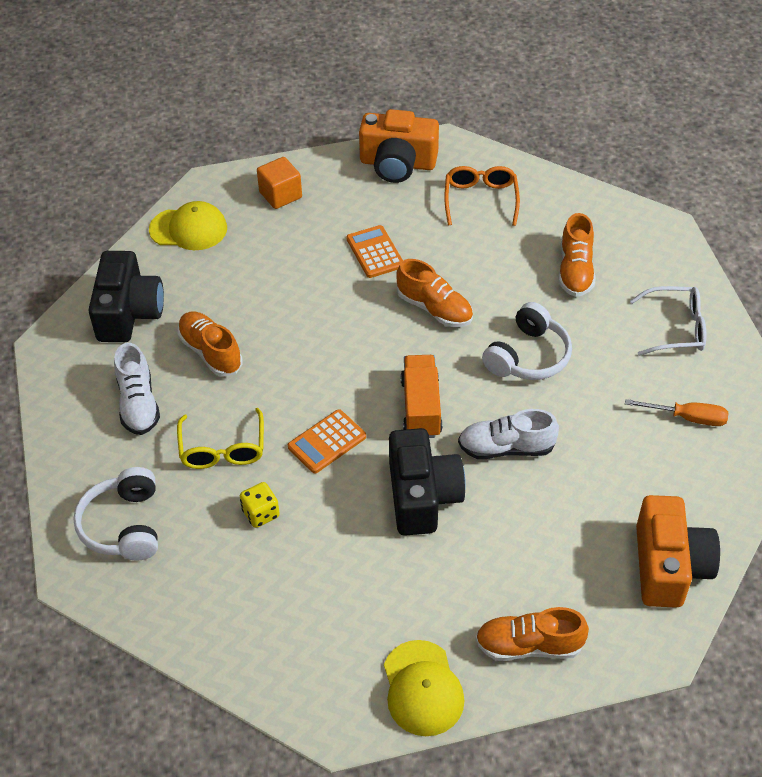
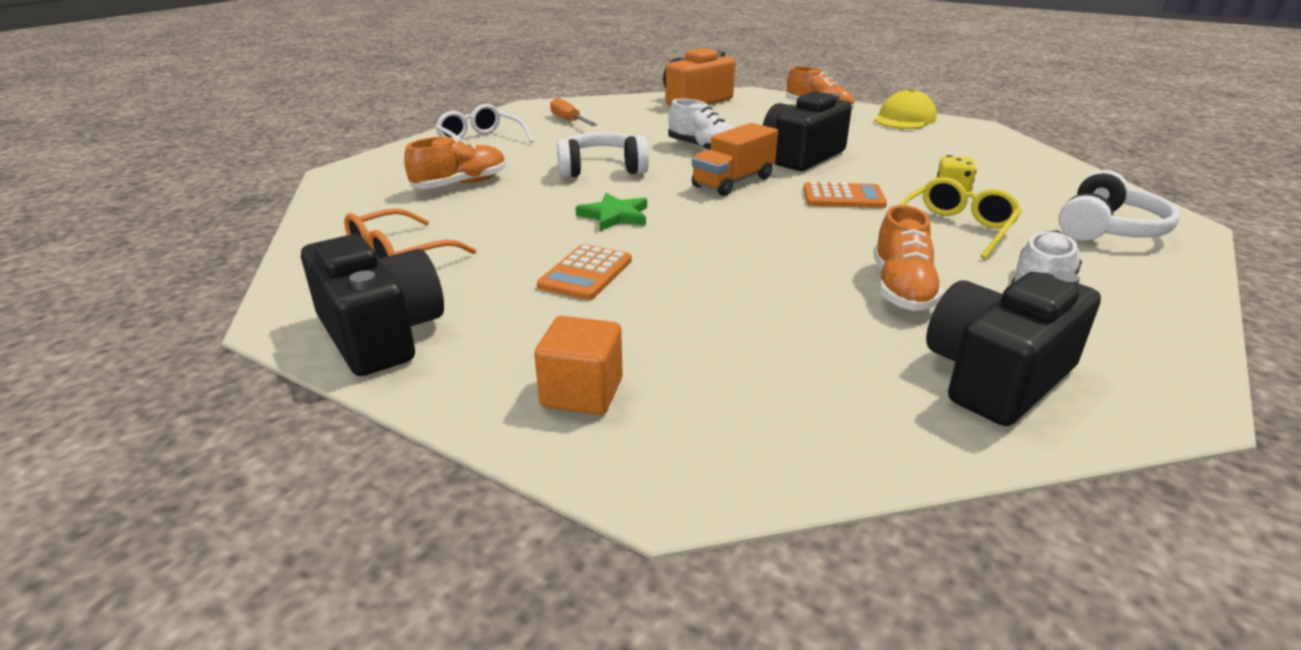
camera: 135 degrees left, 20 degrees down
yellow cap [149,201,227,250] -> none
orange camera [359,109,439,183] -> black camera [301,234,444,376]
orange shoe [397,259,473,327] -> green star [575,193,647,231]

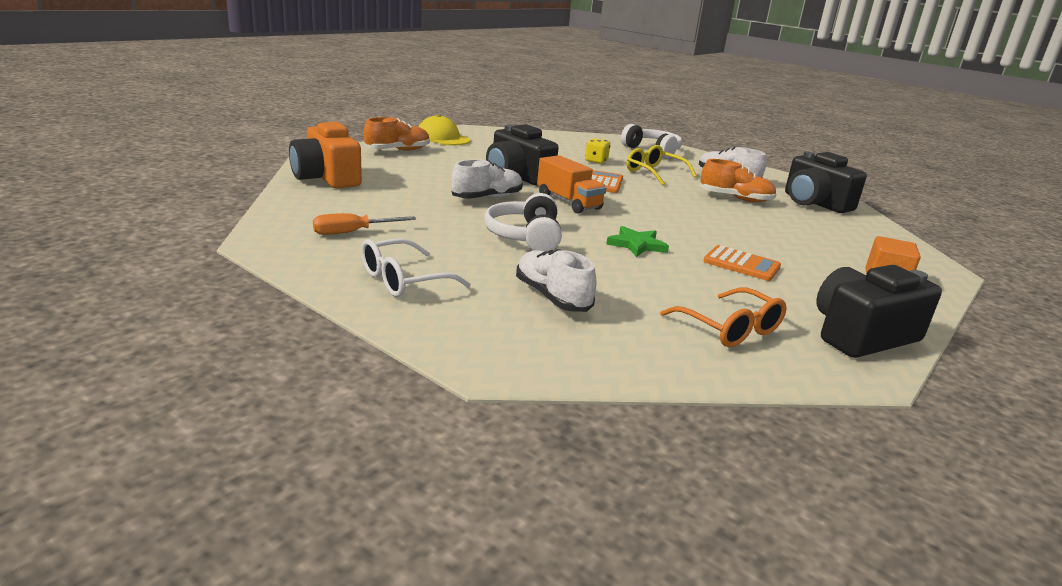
camera: 85 degrees left, 5 degrees down
orange shoe [404,137,506,189] -> white shoe [516,249,596,312]

